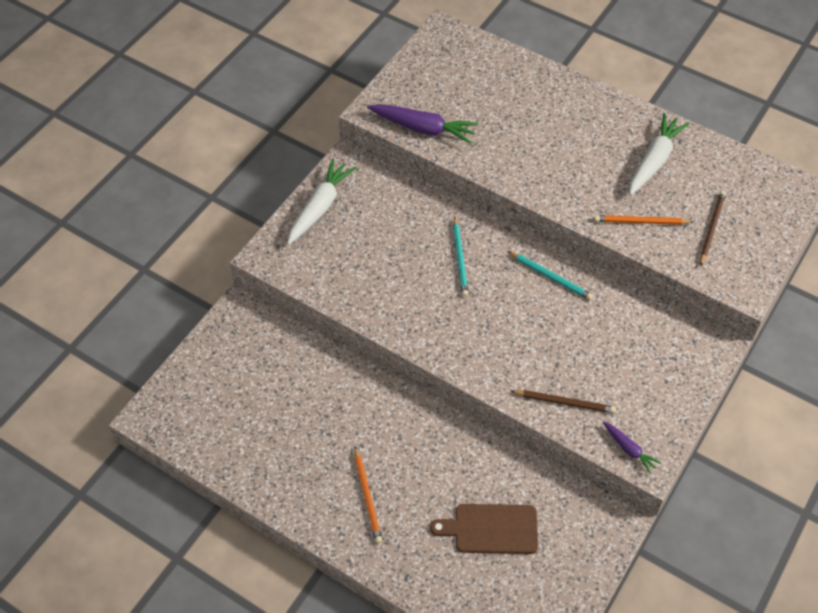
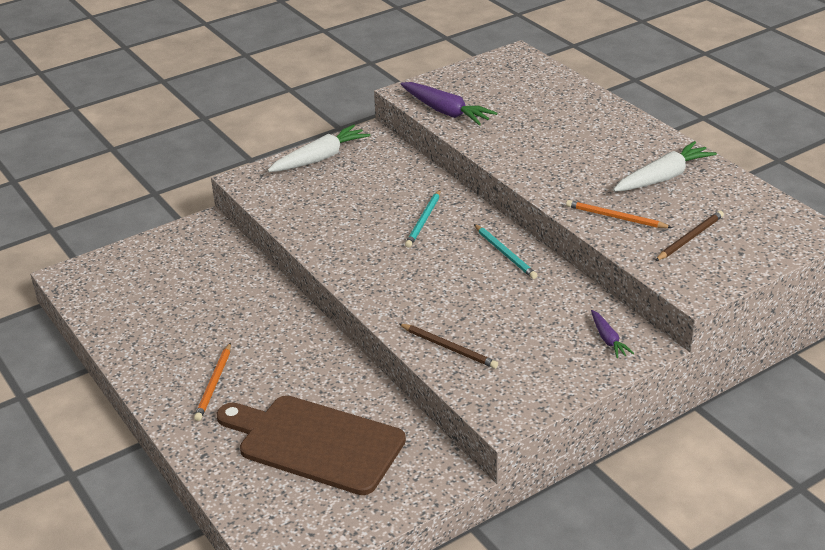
camera: 25 degrees right, 20 degrees down
brown cutting board [430,504,538,554] -> brown cutting board [217,395,406,495], size x1.61
purple carrot [603,421,661,474] -> purple carrot moved to [591,310,634,358]

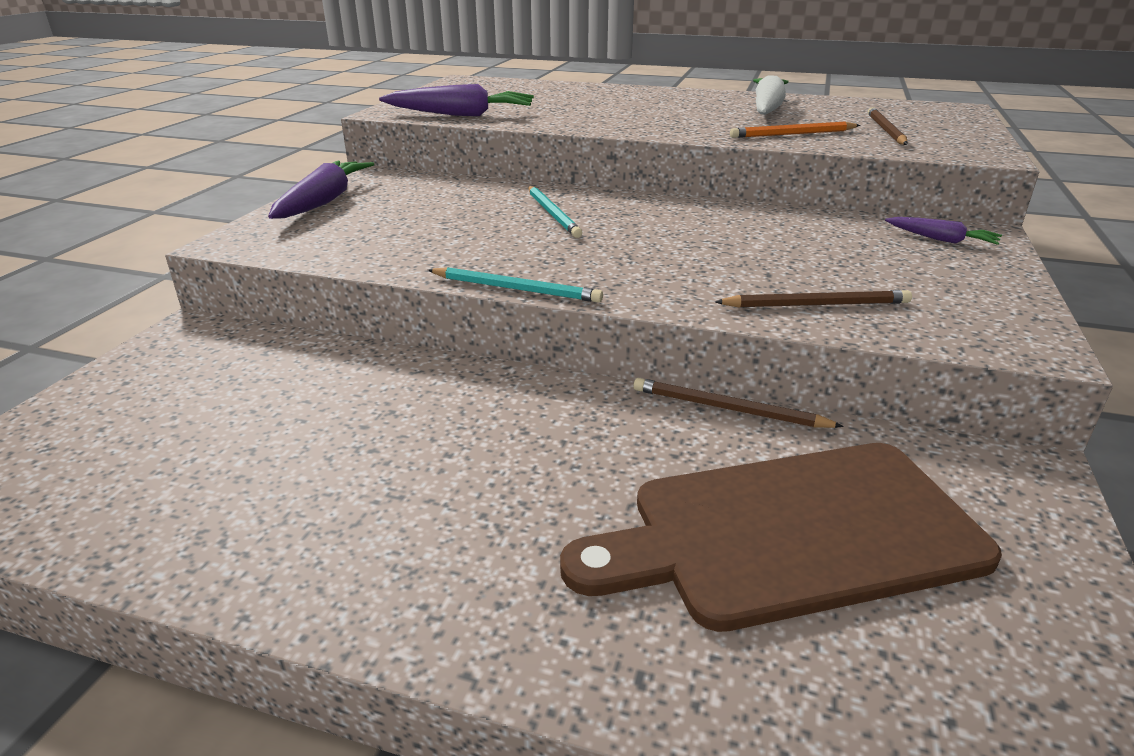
camera: 40 degrees left, 5 degrees down
orange pencil [194,342,231,421] -> none
white carrot [268,124,371,172] -> purple carrot [268,161,374,219]
turquoise pencil [474,224,538,279] -> turquoise pencil moved to [428,267,603,303]
none -> brown pencil [633,378,844,428]

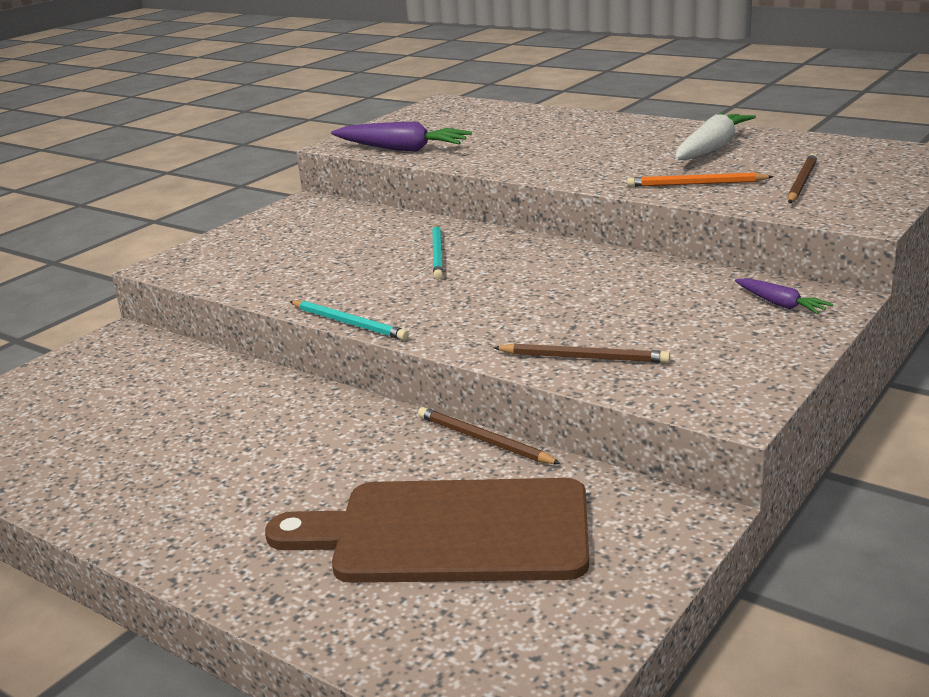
camera: 20 degrees right, 5 degrees down
purple carrot [268,161,374,219] -> none

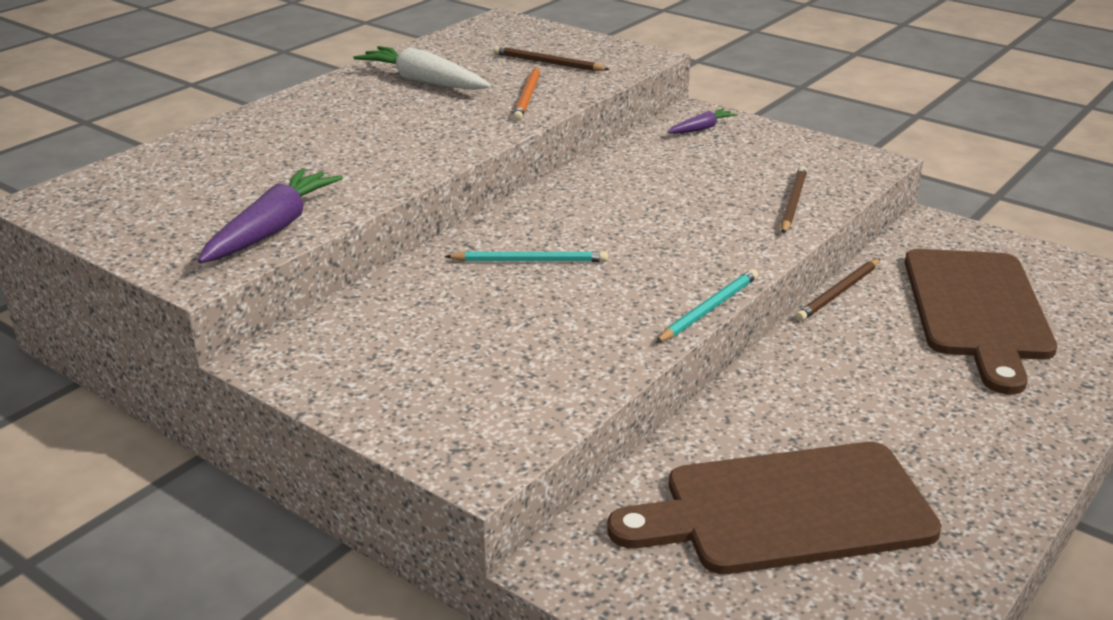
camera: 90 degrees left, 5 degrees up
none -> brown cutting board [607,442,942,574]

